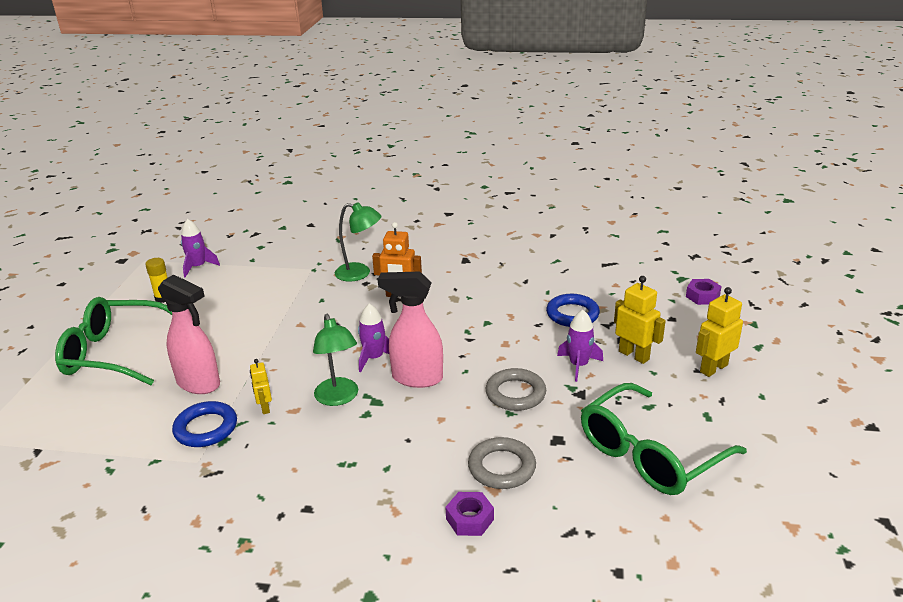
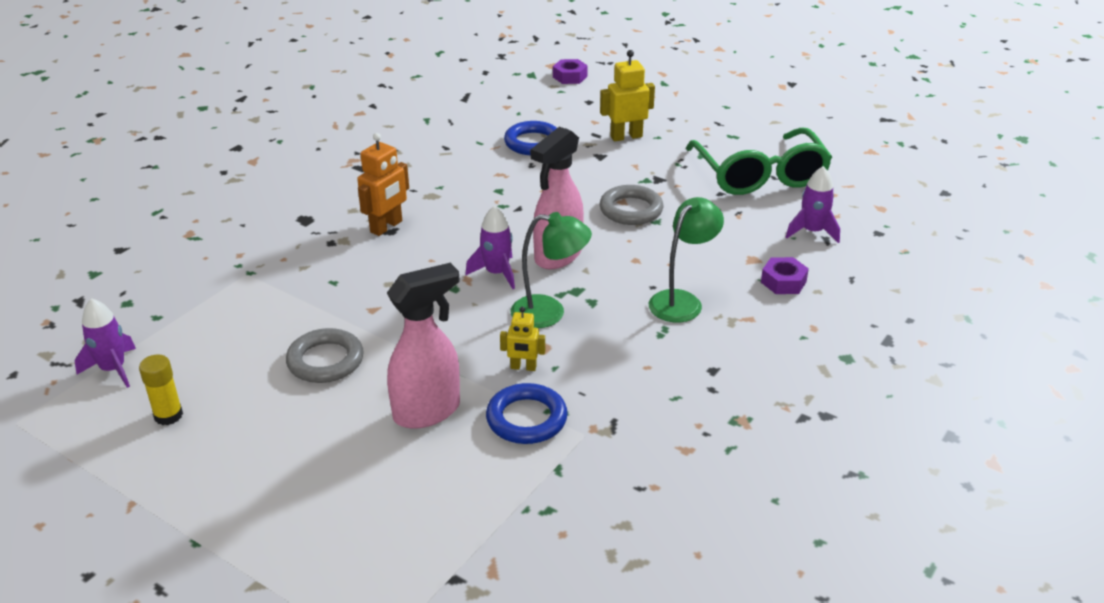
camera: 65 degrees left, 5 degrees up
green glasses [55,297,172,385] -> none
green lamp [335,202,381,282] -> green lamp moved to [649,197,724,323]
grey ring [468,437,536,489] -> grey ring moved to [286,328,364,383]
purple rocket [557,310,603,382] -> purple rocket moved to [786,166,840,243]
yellow robot [696,287,743,377] -> none

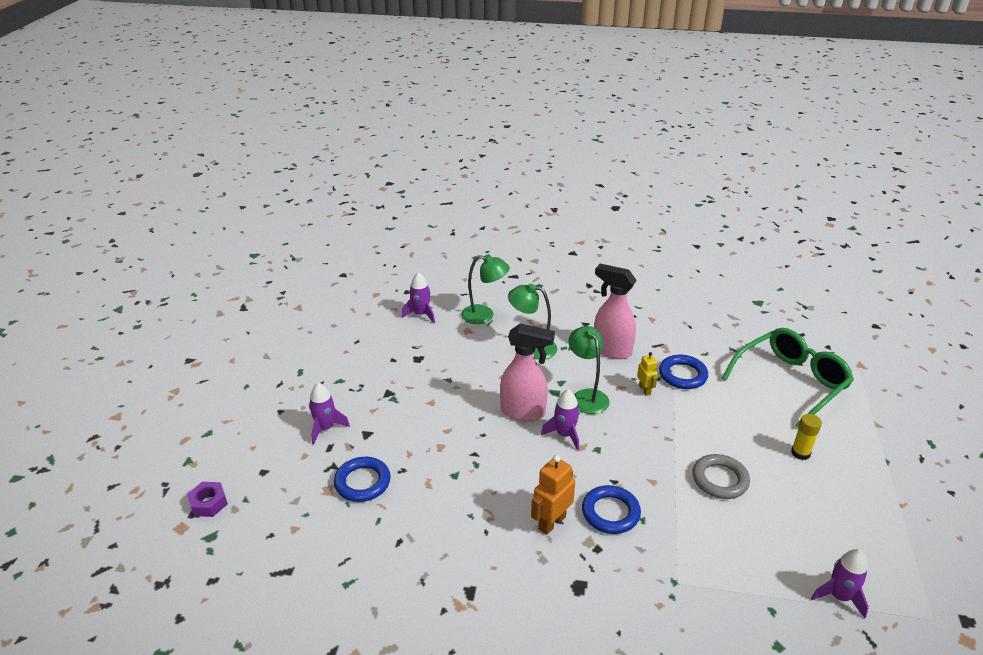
camera: 115 degrees left, 0 degrees up
yellow glue stick [139,354,183,425] -> yellow glue stick moved to [791,414,822,460]
orange robot [357,133,409,236] -> orange robot turned 60 degrees counterclockwise [531,455,575,535]
pink spray bottle [387,263,460,429] -> pink spray bottle moved to [594,264,636,359]
yellow robot [600,50,655,141] -> purple rocket [309,383,350,444]
grey ring [600,185,663,225] -> none
green glasses [686,127,832,195] -> green glasses moved to [722,328,854,428]
purple nut [761,257,809,294] -> green lamp [461,254,510,324]
none -> blue ring [582,485,641,534]

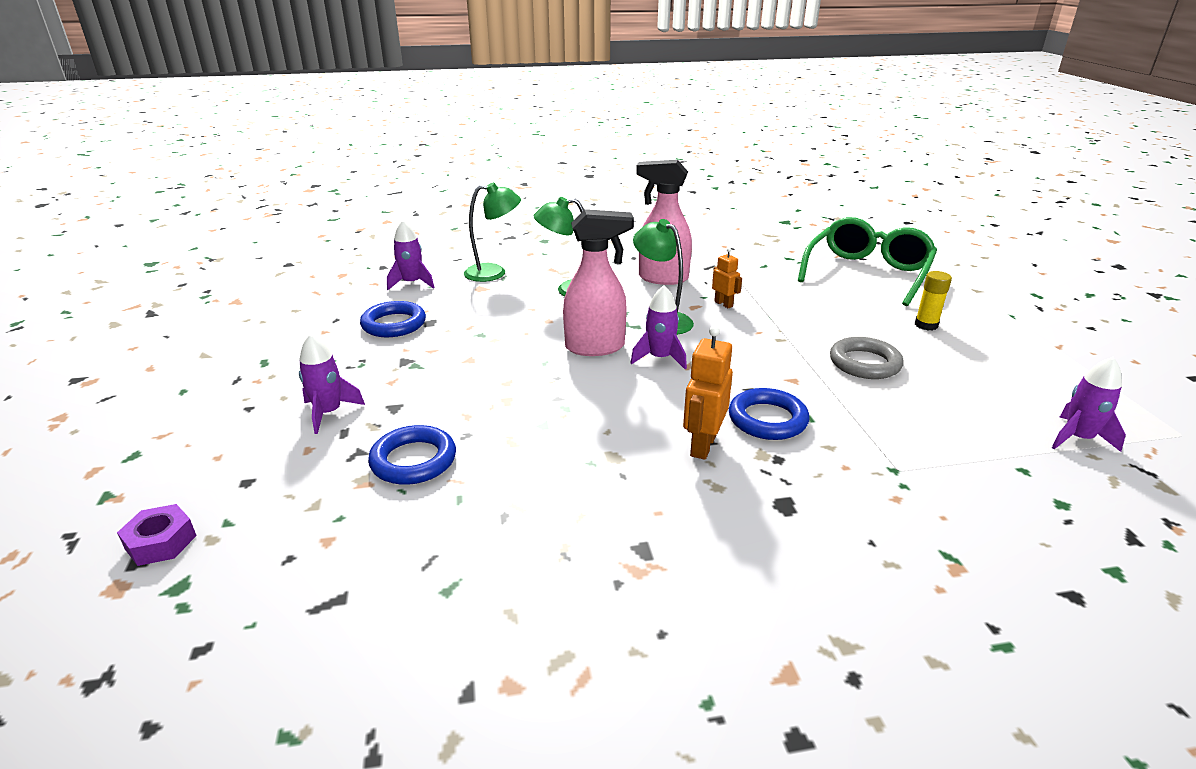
camera: 20 degrees left, 5 degrees down
yellow robot [637,352,658,396] -> orange robot [712,248,742,308]
blue ring [659,354,708,389] -> blue ring moved to [360,301,426,337]

